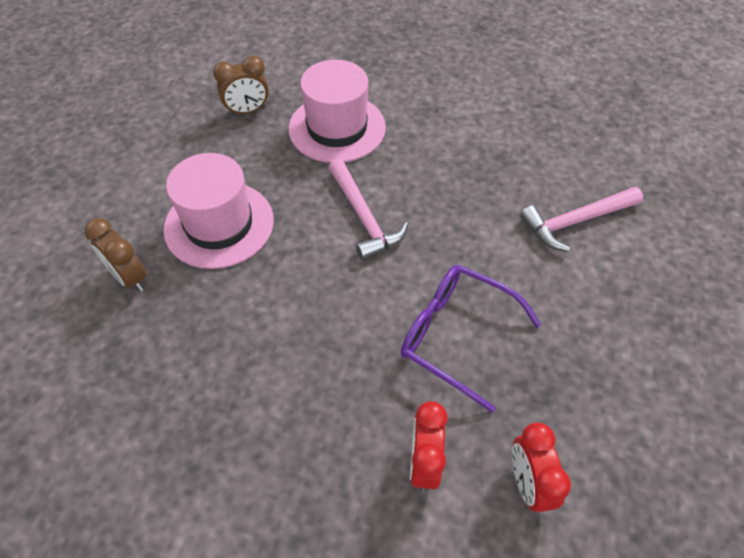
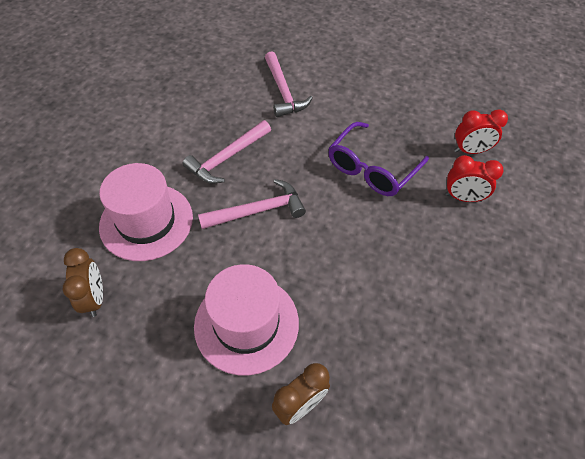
camera: 85 degrees left, 0 degrees up
none -> pink hammer [183,120,271,184]

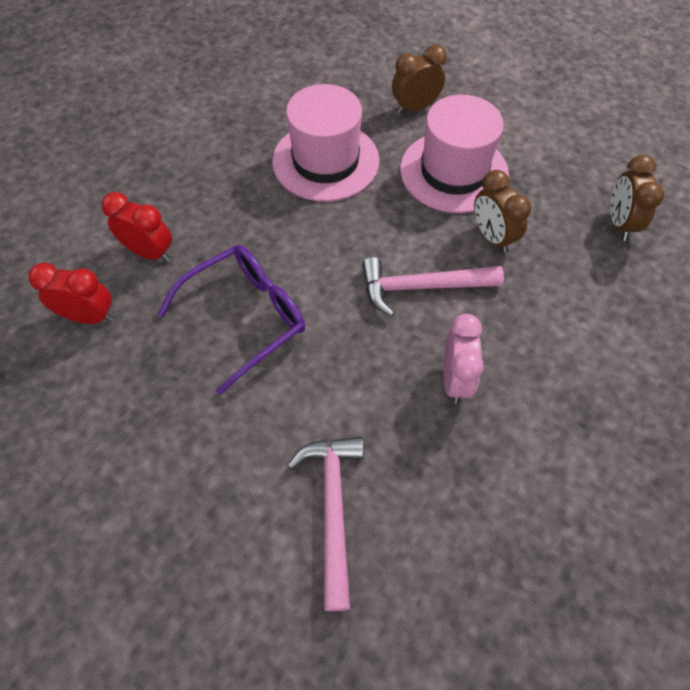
camera: 165 degrees left, 5 degrees up
pink hat [99,163,193,261] -> pink hat moved to [272,84,379,202]
pink hammer [183,120,271,184] -> pink clock [443,314,484,404]
none -> brown clock [474,170,531,253]

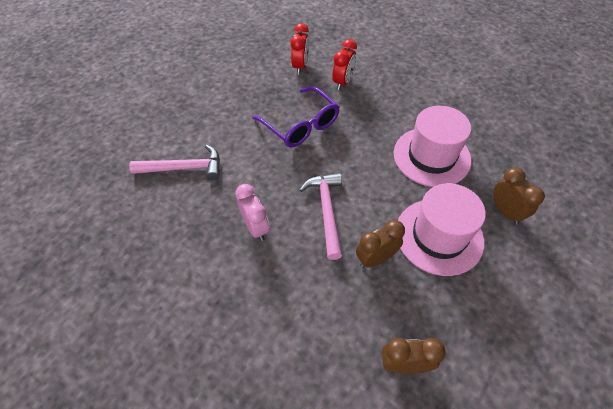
camera: 90 degrees right, 5 degrees down
pink clock [443,314,484,404] -> pink clock turned 120 degrees counterclockwise [235,184,269,241]

